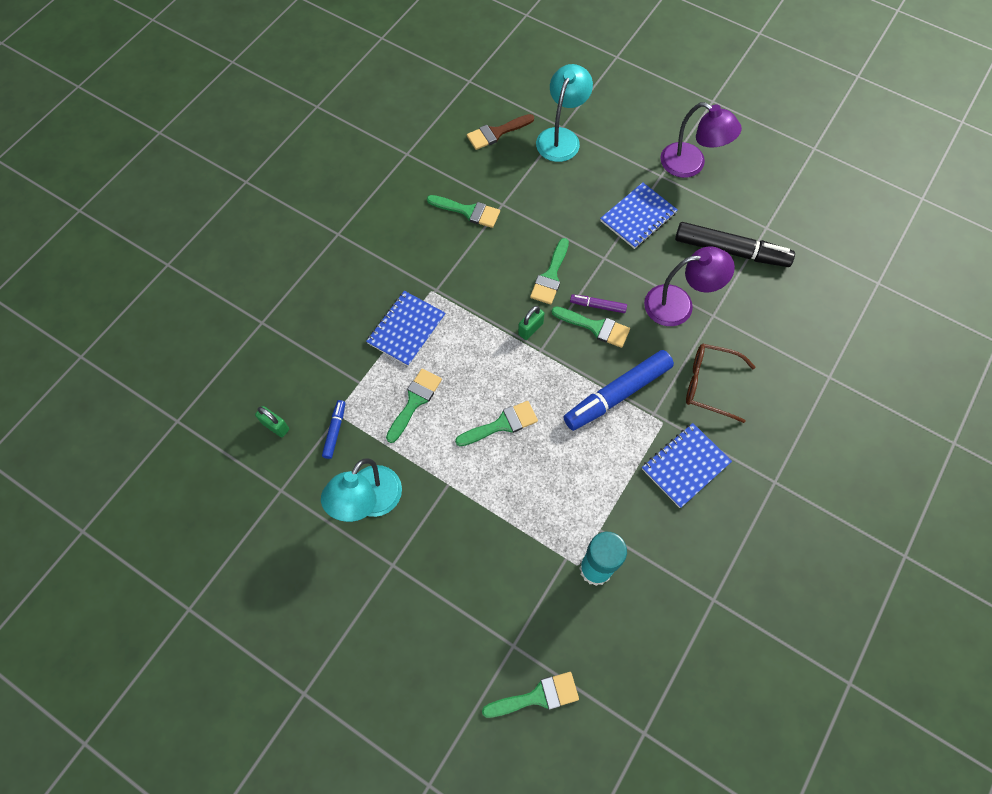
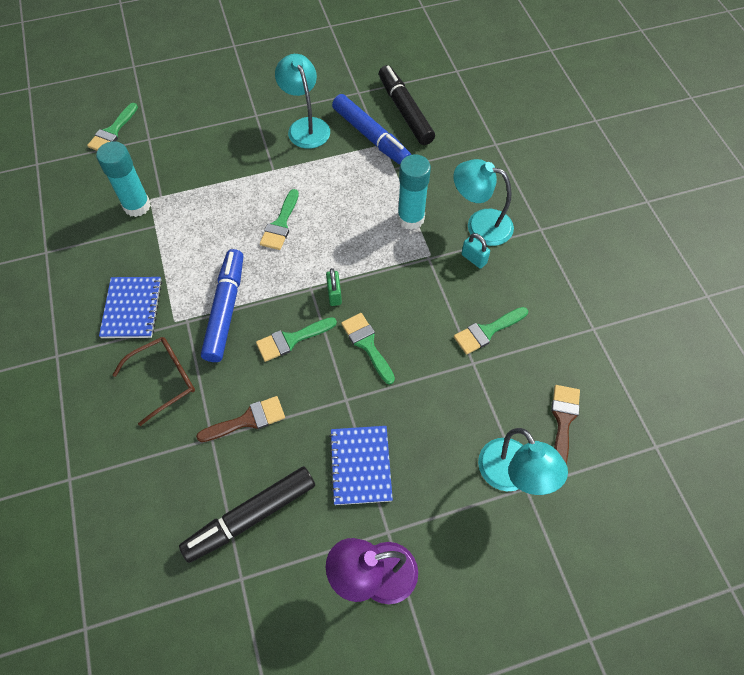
camera: 130 degrees right, 5 degrees down
green padlock [255,406,289,437] -> black marker [379,65,435,145]
blue marker [322,400,345,459] -> blue marker [332,94,411,165], size x2.11
blue notebook [366,291,446,367] -> turquoise glue stick [397,154,431,230]
green brush [386,368,442,443] -> none
purple marker [570,294,627,313] -> none
purple lamp [644,246,735,326] -> brown brush [196,396,285,442]
none -> turquoise lamp [454,159,514,246]
none -> turquoise padlock [461,233,490,269]

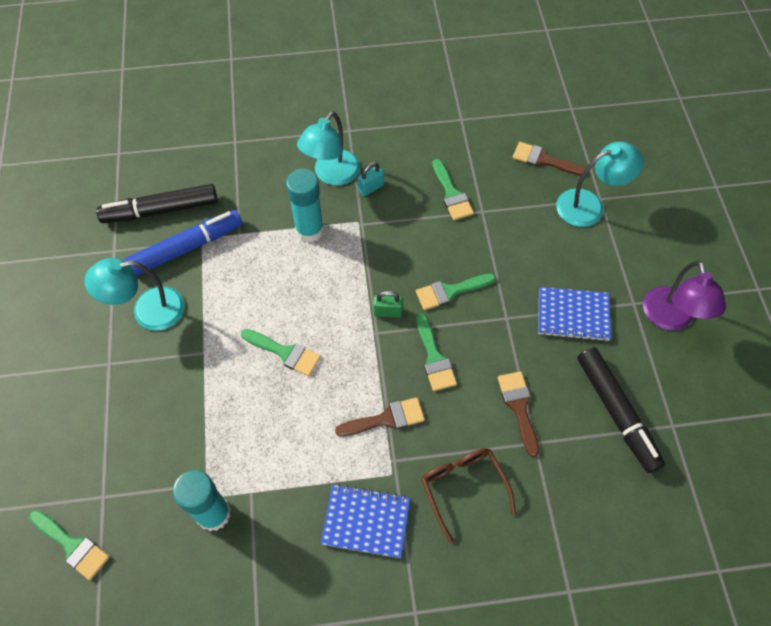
camera: 80 degrees left, 0 degrees up
blue marker [201,249,243,362] -> brown brush [335,397,425,436]

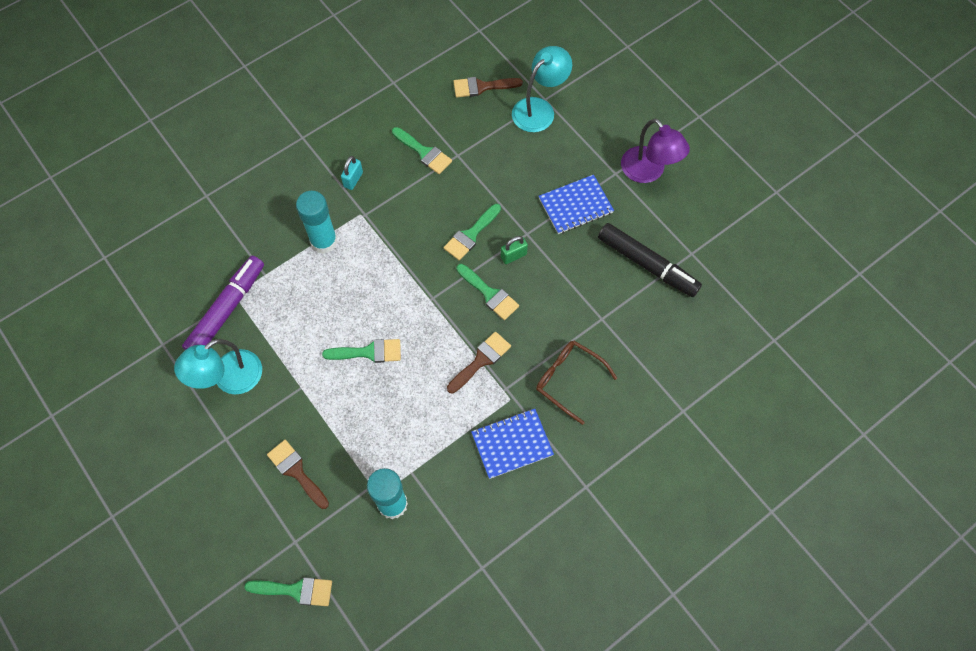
camera: 30 degrees left, 5 degrees up
black marker [96,184,218,223] -> none
blue marker [124,210,242,276] -> purple marker [182,256,264,350]
turquoise lamp [297,111,360,186] -> none
green padlock [373,291,403,317] -> green padlock moved to [501,236,528,264]
brown brush [498,371,539,457] -> brown brush moved to [267,440,329,509]

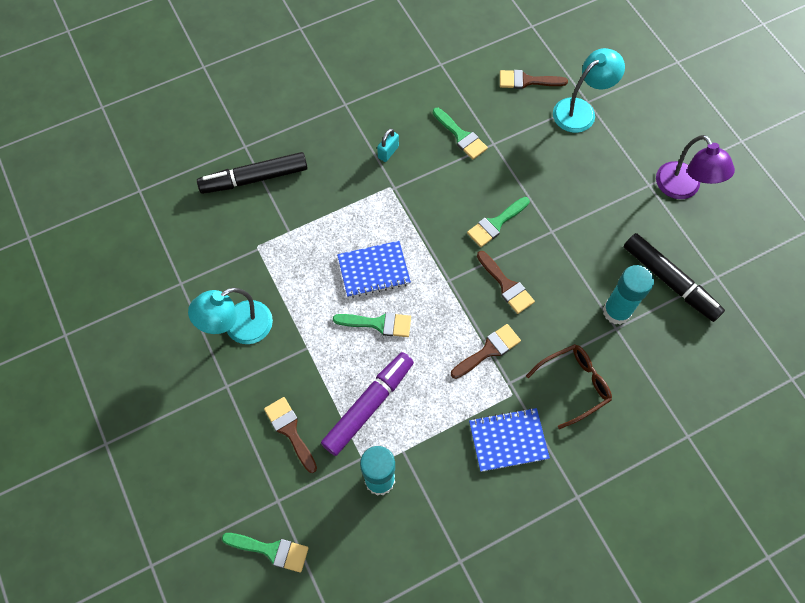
camera: 10 degrees right, 0 degrees up
purple marker [182,256,264,350] -> purple marker moved to [321,352,414,456]
turquoise glue stick [296,191,338,254] -> turquoise glue stick moved to [603,265,654,325]
green brush [456,264,519,320] -> brown brush [477,251,535,314]
green padlock [501,236,528,264] -> none
brown glasses [536,341,617,425] -> brown glasses turned 105 degrees clockwise [526,344,612,429]
blue notebook [539,175,614,234] -> blue notebook moved to [337,241,411,298]
none -> black marker [197,152,308,194]

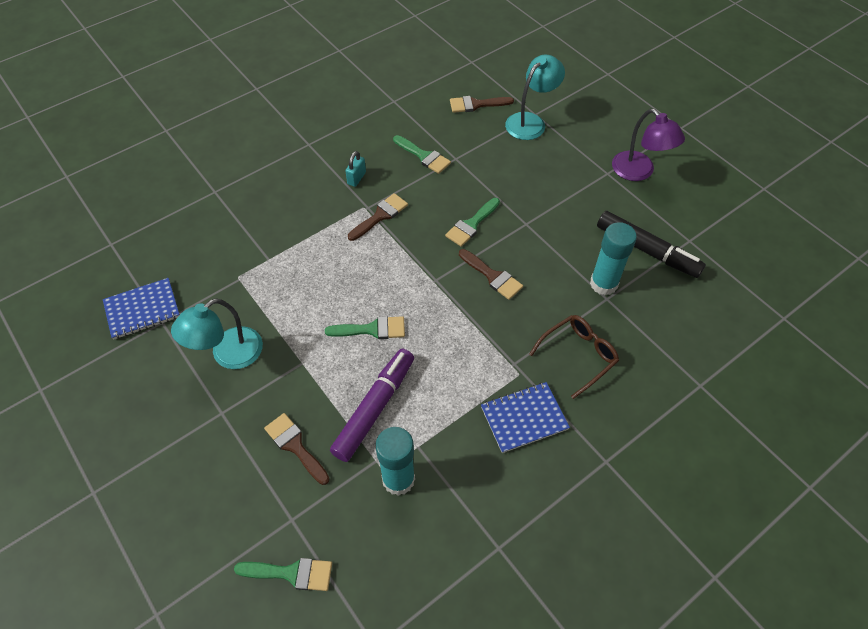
camera: 10 degrees left, 10 degrees down
black marker [197,152,308,194] -> none
blue notebook [337,241,411,298] -> blue notebook moved to [103,278,180,339]
brown brush [451,324,521,379] -> brown brush moved to [348,193,408,241]

